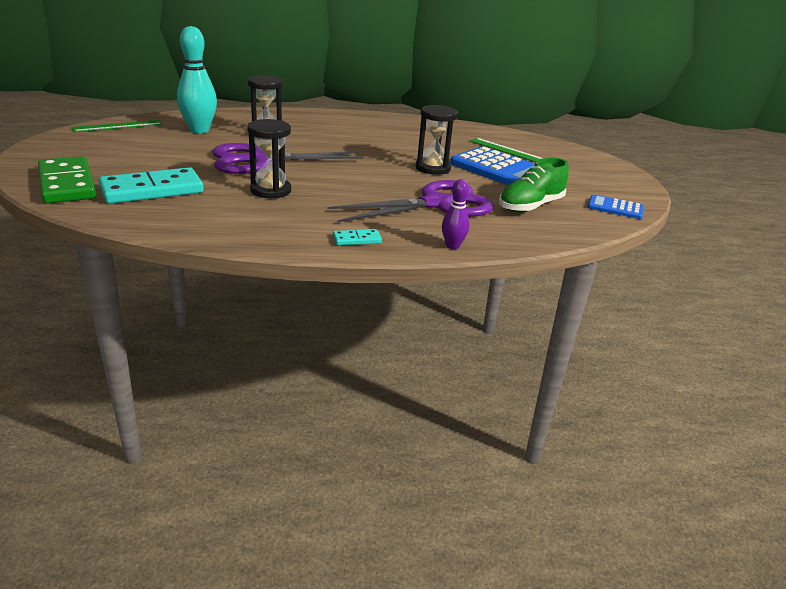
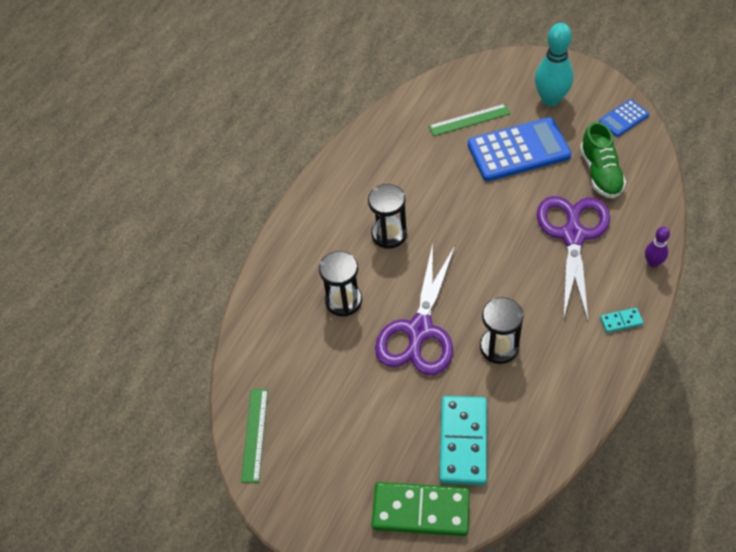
camera: 50 degrees left, 25 degrees up
turquoise bowling pin [177,26,217,133] -> turquoise bowling pin moved to [535,23,573,107]
turquoise domino [333,229,382,245] -> turquoise domino turned 60 degrees clockwise [600,308,643,333]
black hourglass [416,105,458,175] -> black hourglass moved to [368,184,407,249]

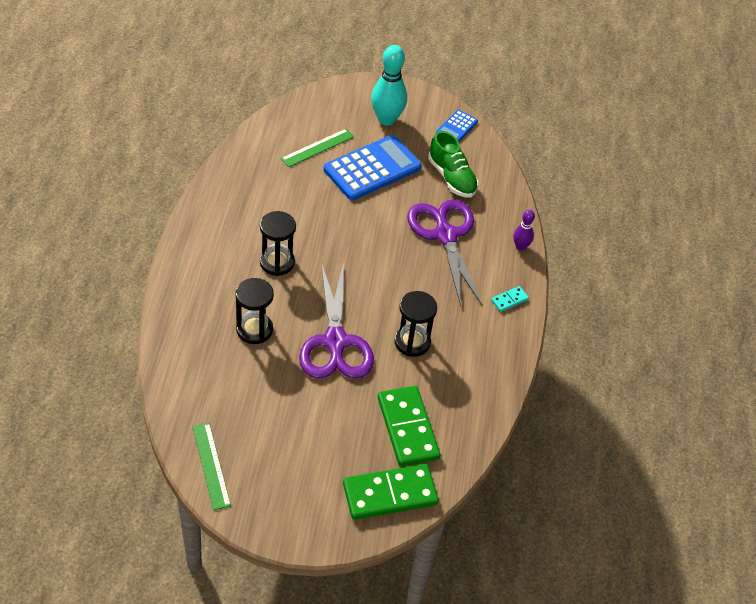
camera: 30 degrees left, 5 degrees down
turquoise domino [440,396,487,485] -> green domino [378,386,440,467]

